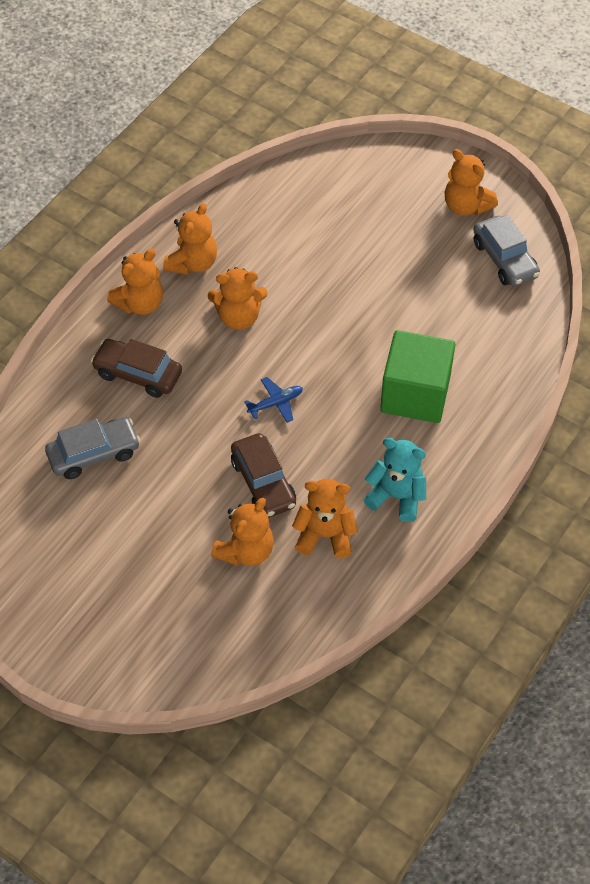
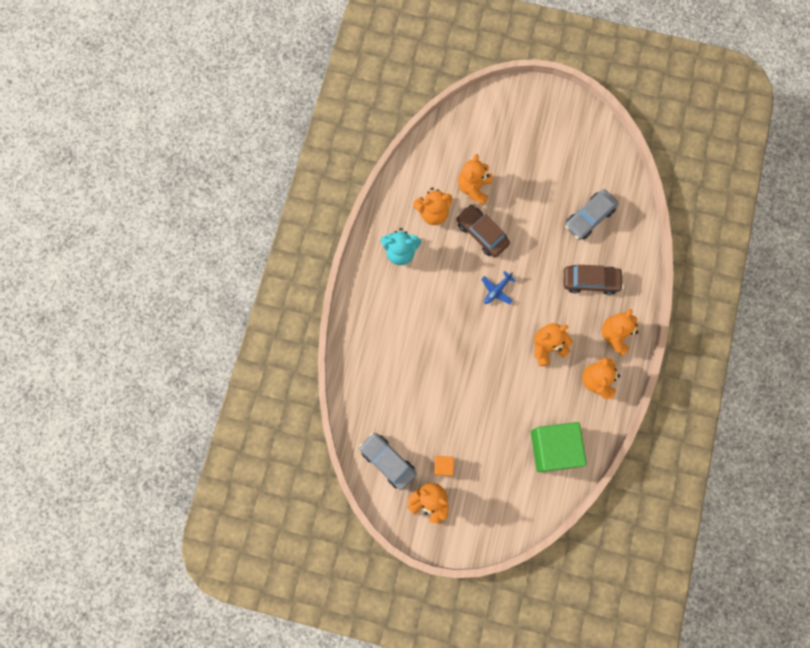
camera: 160 degrees right, 20 degrees up
green cube [380,330,455,423] -> green cube moved to [531,422,587,472]
none -> orange cube [434,456,454,476]

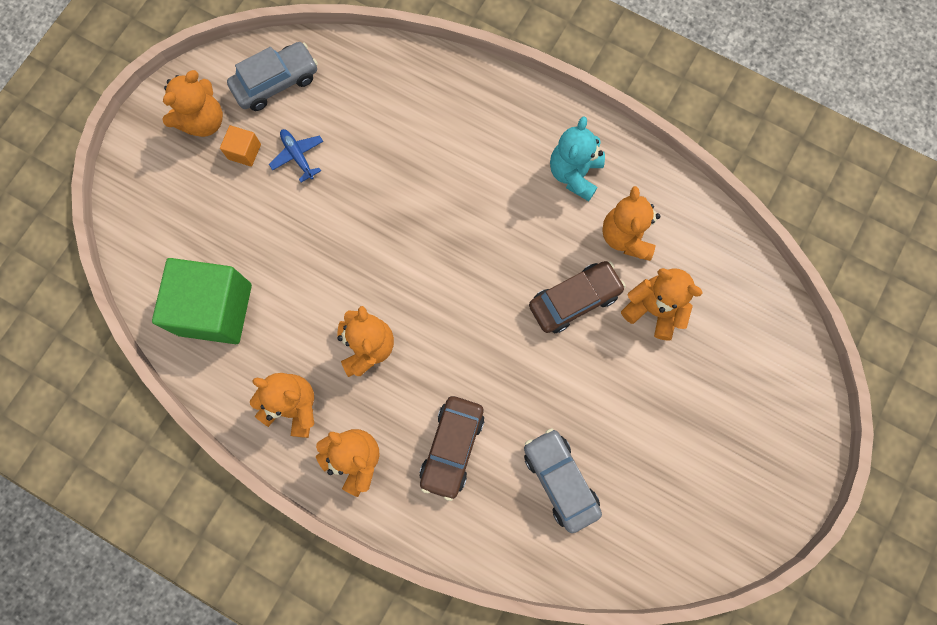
camera: 105 degrees right, 0 degrees up
blue plane [481,271,516,304] -> blue plane moved to [269,129,323,182]

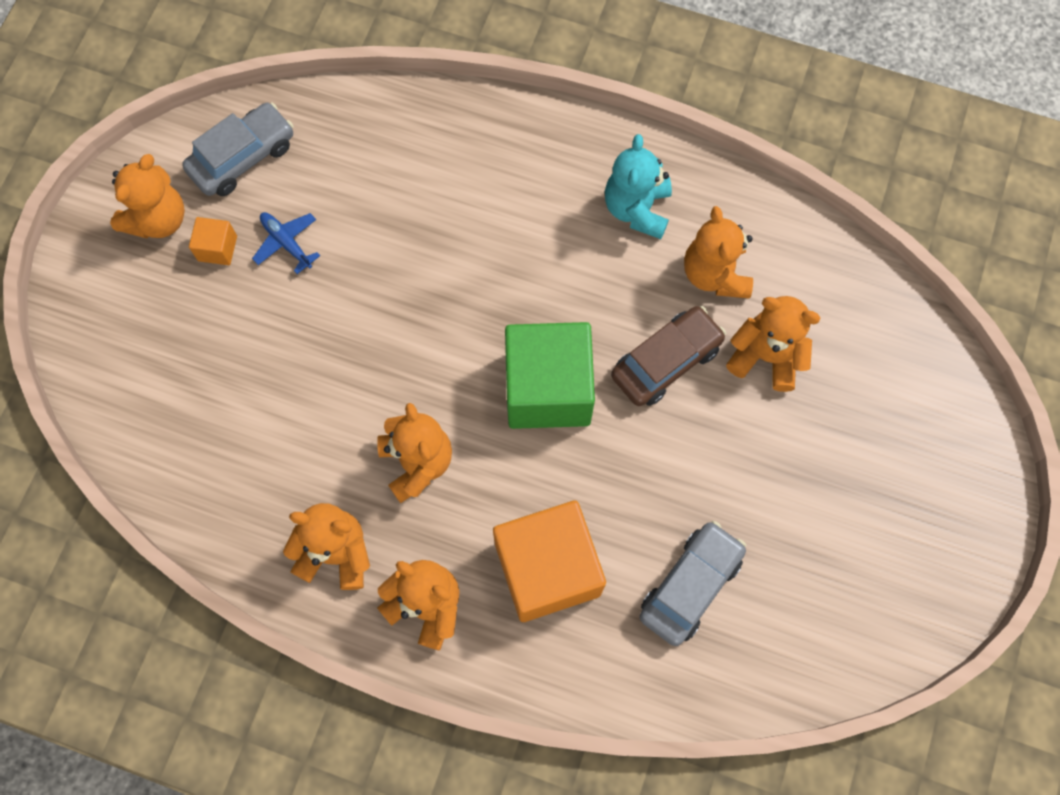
camera: 10 degrees left, 5 degrees down
green cube [152,258,252,344] -> green cube moved to [505,322,595,429]
brown car [419,396,485,501] -> orange cube [493,500,606,622]
grey car [524,428,602,533] -> grey car turned 75 degrees clockwise [640,521,746,646]

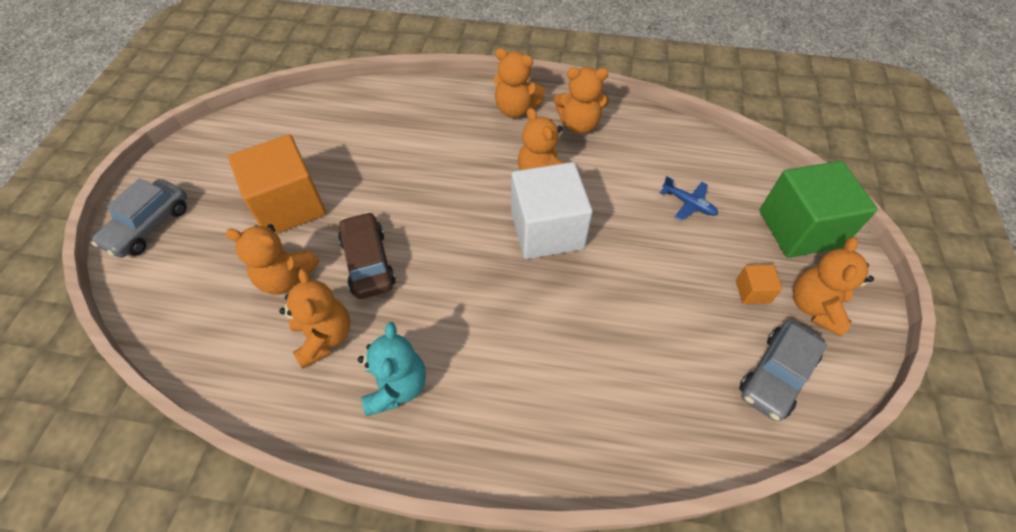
camera: 170 degrees right, 15 degrees down
blue plane [252,212,320,274] -> blue plane moved to [660,176,718,221]
orange cube [493,500,606,622] -> orange cube moved to [228,134,326,233]
green cube [505,322,595,429] -> green cube moved to [759,161,878,258]
brown car [611,306,726,406] -> brown car turned 120 degrees clockwise [338,212,396,299]
grey car [640,521,746,646] -> grey car moved to [91,178,187,258]
none -> white cube [511,162,593,259]

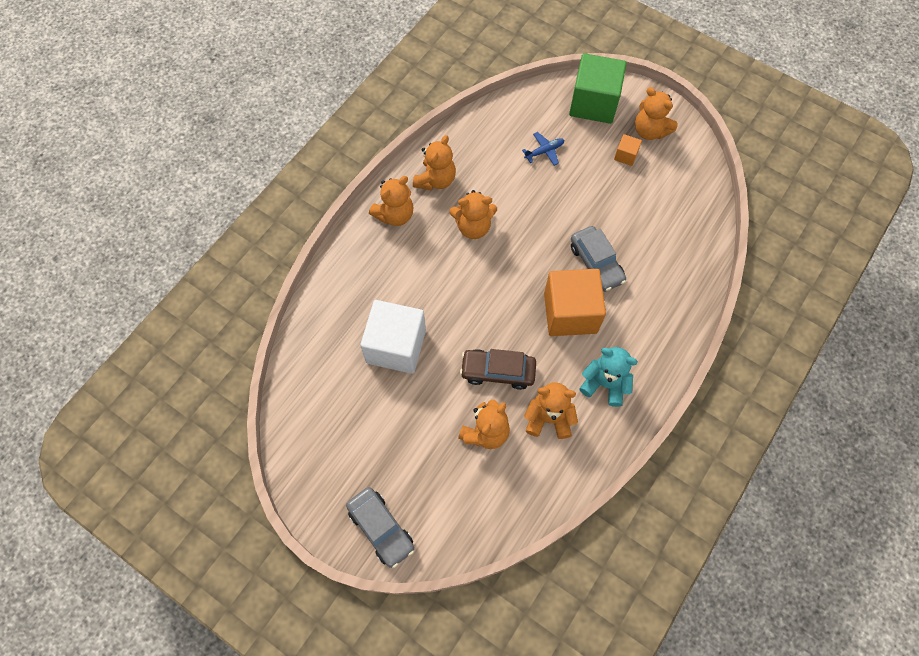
camera: 65 degrees left, 10 degrees up
orange cube [228,134,326,233] -> orange cube moved to [544,269,606,336]
white cube [511,162,593,259] -> white cube moved to [360,300,426,374]
grey car [739,320,827,421] -> grey car moved to [571,226,626,292]

